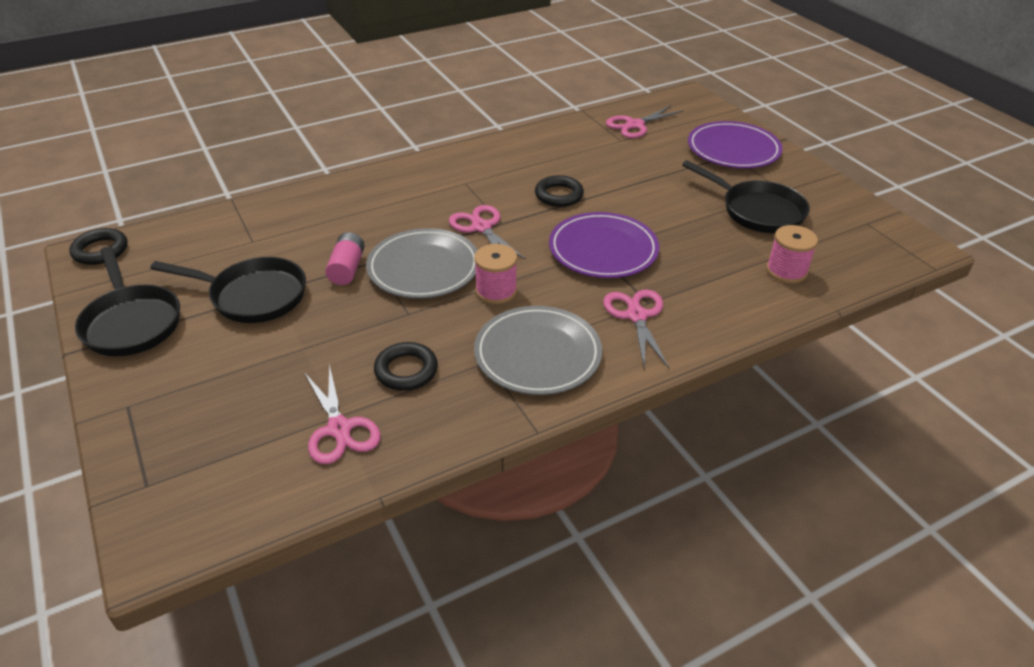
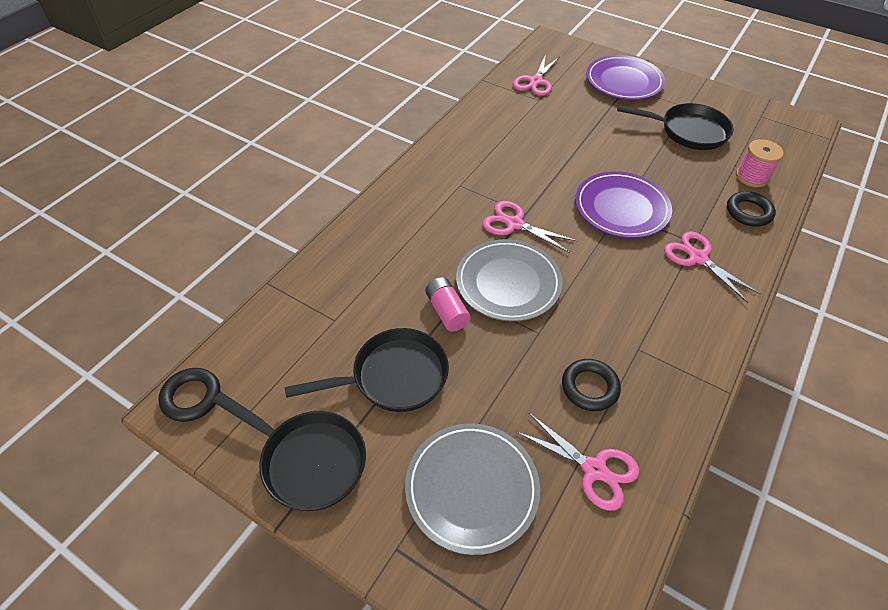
camera: 30 degrees left, 10 degrees up
pink spool [474,244,517,304] -> none
grey plate [474,306,602,395] -> grey plate moved to [405,423,540,555]
black ring [535,175,584,207] -> black ring moved to [727,191,776,227]

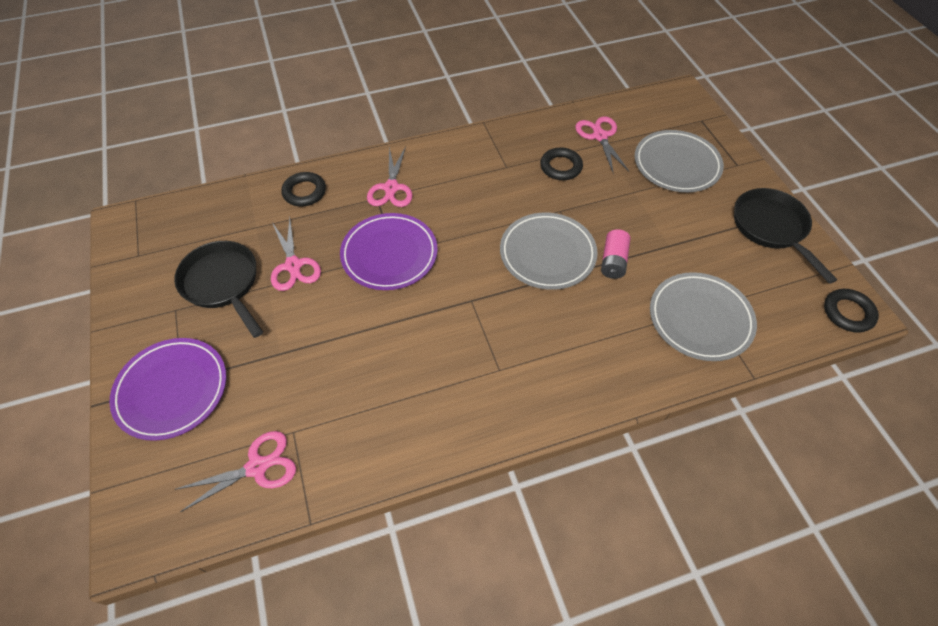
camera: 140 degrees left, 5 degrees up
black pan [284,328,449,412] -> none
pink scissors [482,201,577,253] -> pink scissors moved to [271,218,321,291]
pink spool [736,139,784,187] -> none
none -> grey plate [650,272,757,361]

